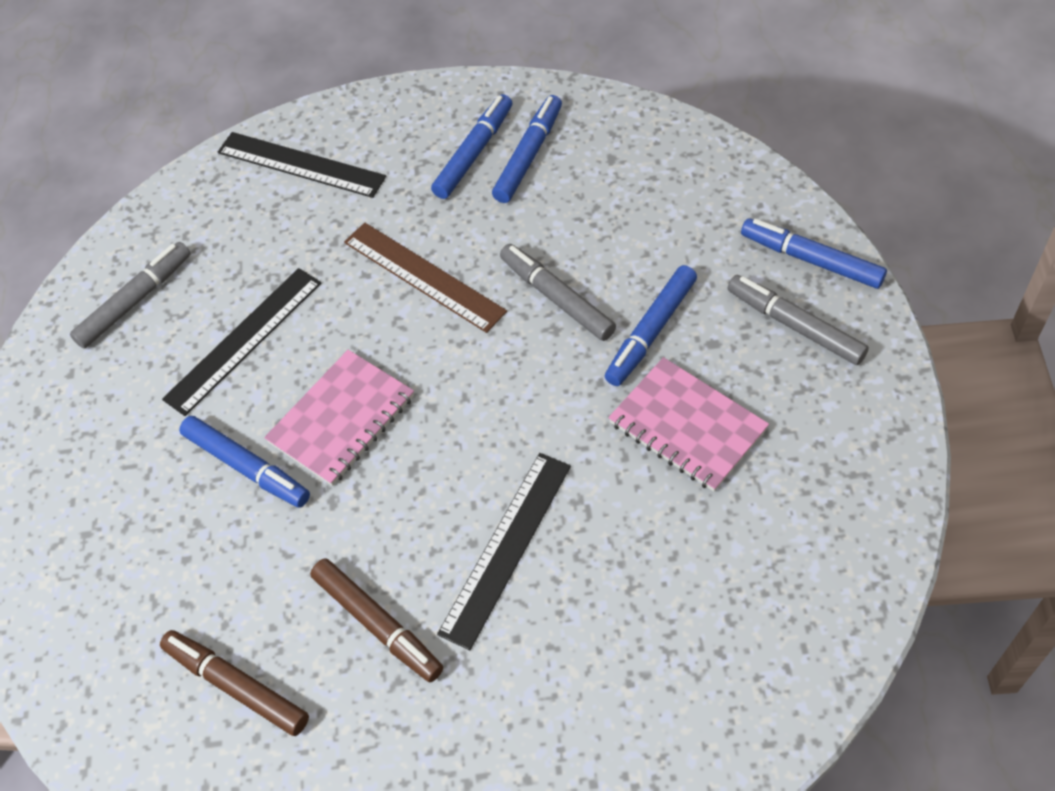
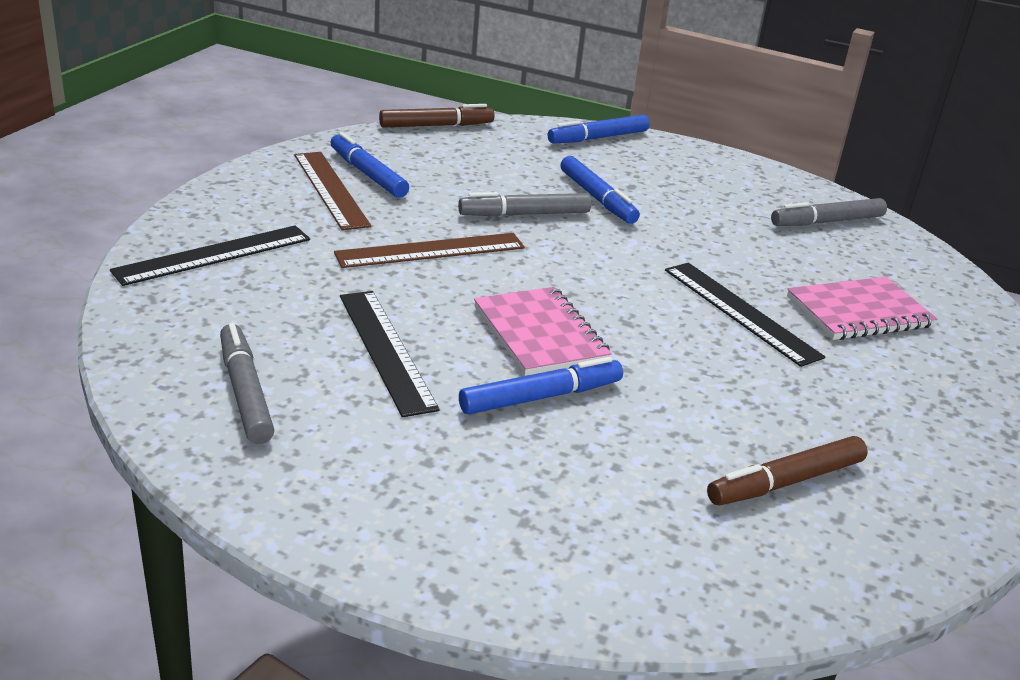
camera: 70 degrees left, 25 degrees down
brown marker [310,559,443,682] -> brown marker moved to [379,104,494,128]
blue marker [431,94,512,199] -> brown ruler [294,152,371,231]
pink notebook [608,357,769,492] -> pink notebook moved to [787,277,937,340]
grey marker [728,275,869,365] -> grey marker moved to [771,198,887,226]

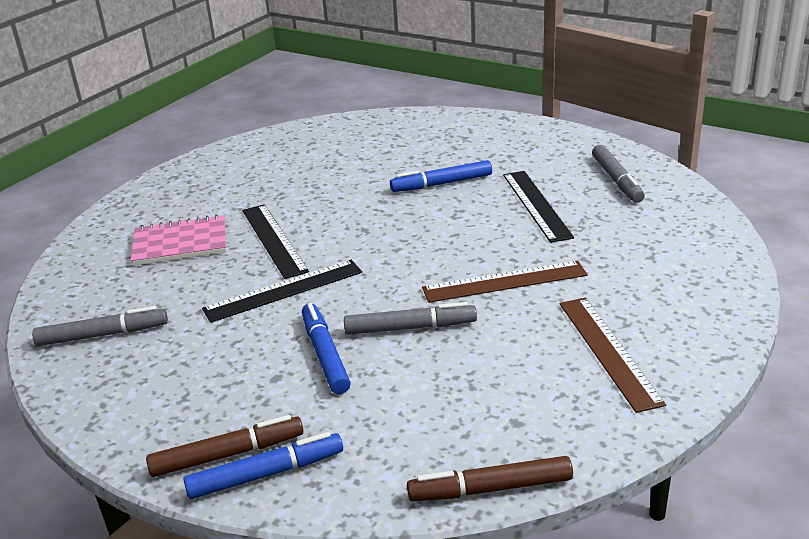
camera: 165 degrees left, 0 degrees up
black ruler [110,225,310,286] -> black ruler moved to [202,260,362,323]
blue marker [330,132,409,198] -> none
pink notebook [474,287,612,376] -> none
brown marker [707,436,868,505] -> brown marker moved to [146,415,303,477]

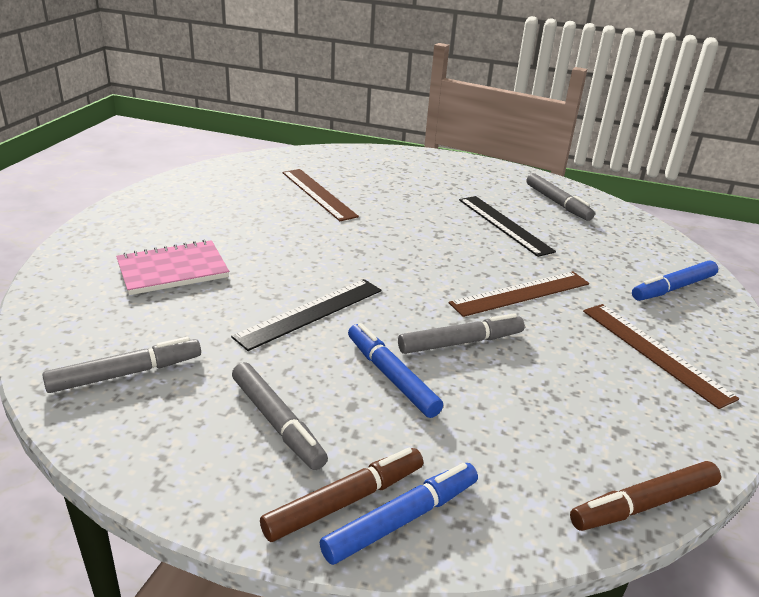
camera: 20 degrees left, 0 degrees up
black ruler [242,204,309,279] -> none
blue marker [390,160,492,192] -> blue marker moved to [632,260,718,301]
none -> grey marker [232,362,328,470]
none -> brown ruler [282,169,359,221]

